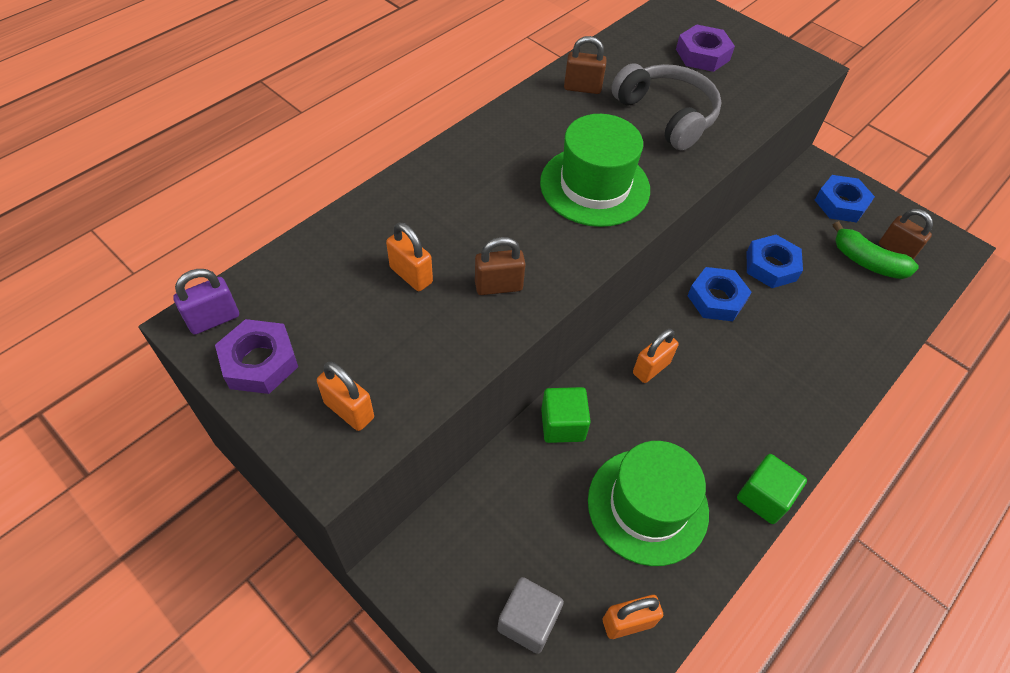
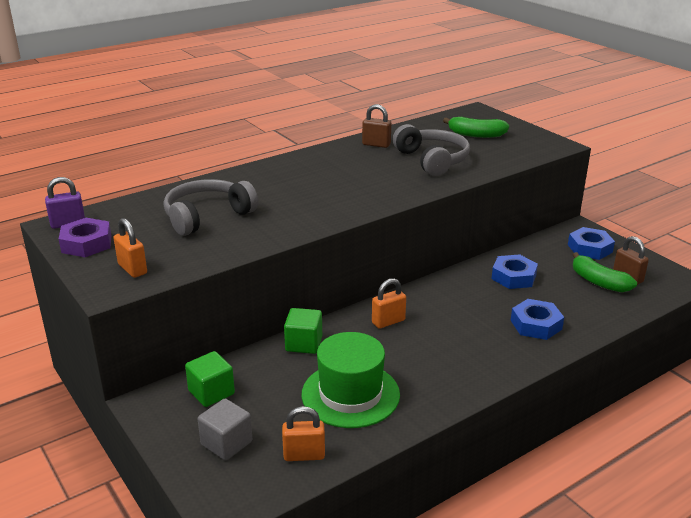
camera: 15 degrees right, 25 degrees down
orange padlock [386,222,433,291] -> grey headphones [164,179,258,236]
brown padlock [475,237,526,295] -> none
green hat [540,114,650,227] -> none
purple nut [676,24,735,72] -> green banana [443,116,509,138]
blue nut [687,267,751,321] -> blue nut moved to [511,299,564,340]
green cube [737,454,807,524] -> green cube moved to [185,351,235,407]

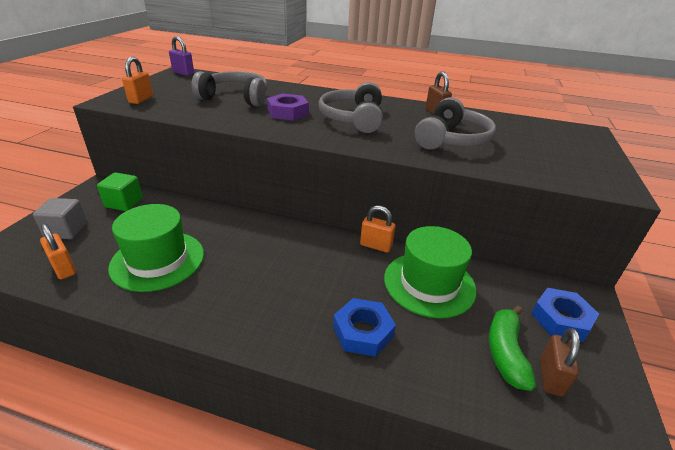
camera: 50 degrees right, 5 degrees up
purple nut [59,218,111,257] -> purple nut moved to [267,94,309,121]
green cube [284,308,322,354] -> none
orange padlock [372,278,406,329] -> orange padlock moved to [360,205,395,252]
green banana [443,116,509,138] -> none
blue nut [492,254,538,289] -> green hat [384,226,476,319]
none -> grey headphones [319,82,383,133]

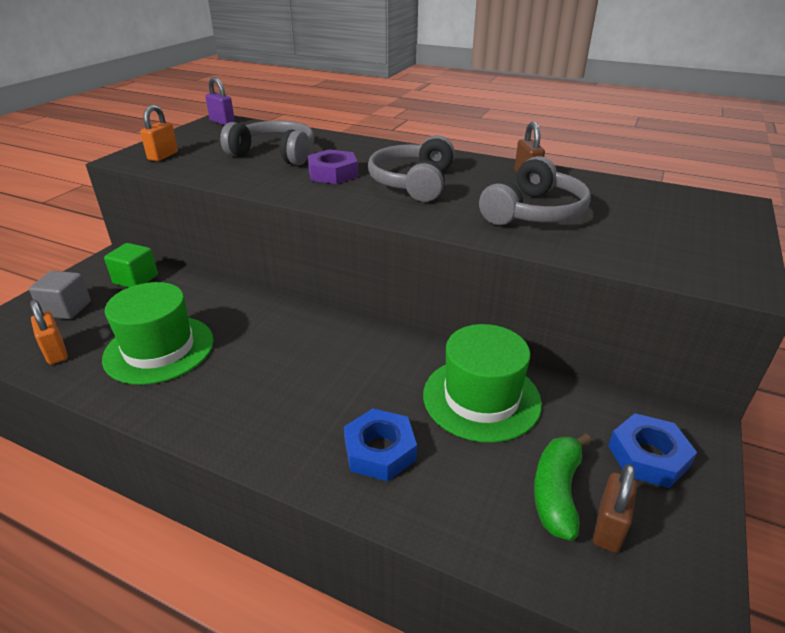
camera: 10 degrees right, 0 degrees up
orange padlock [360,205,395,252] -> none

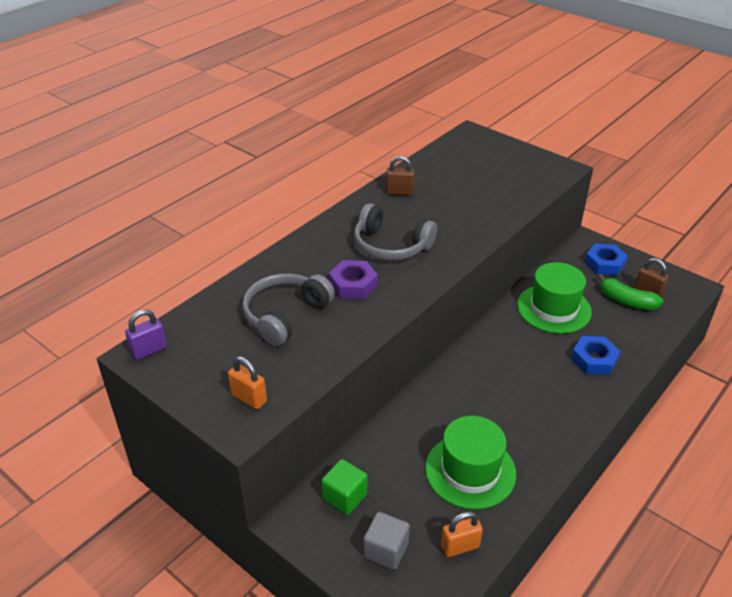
camera: 75 degrees left, 5 degrees up
grey headphones [479,156,591,225] -> none

